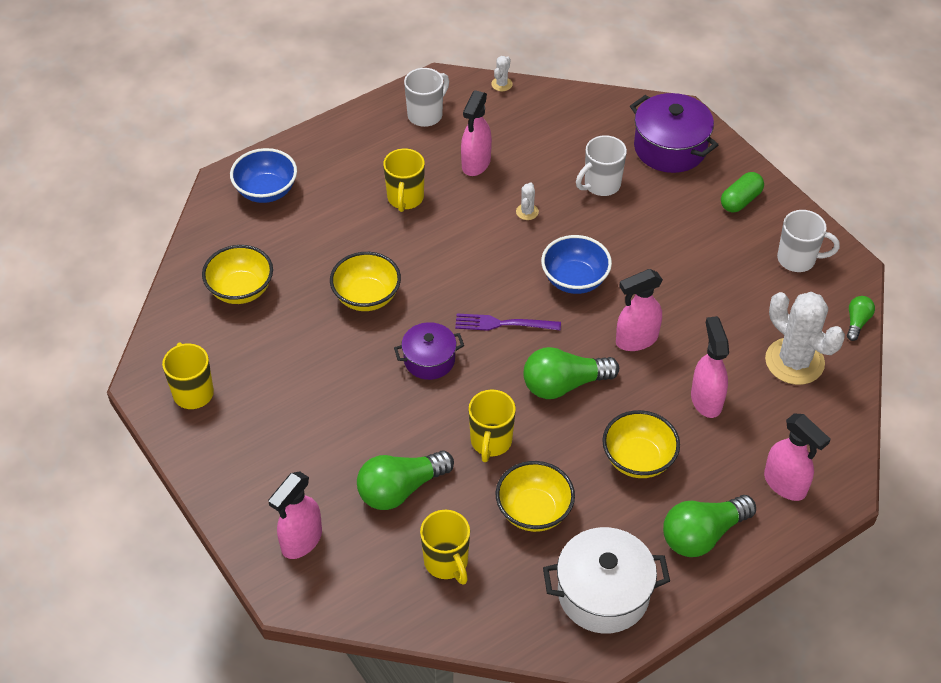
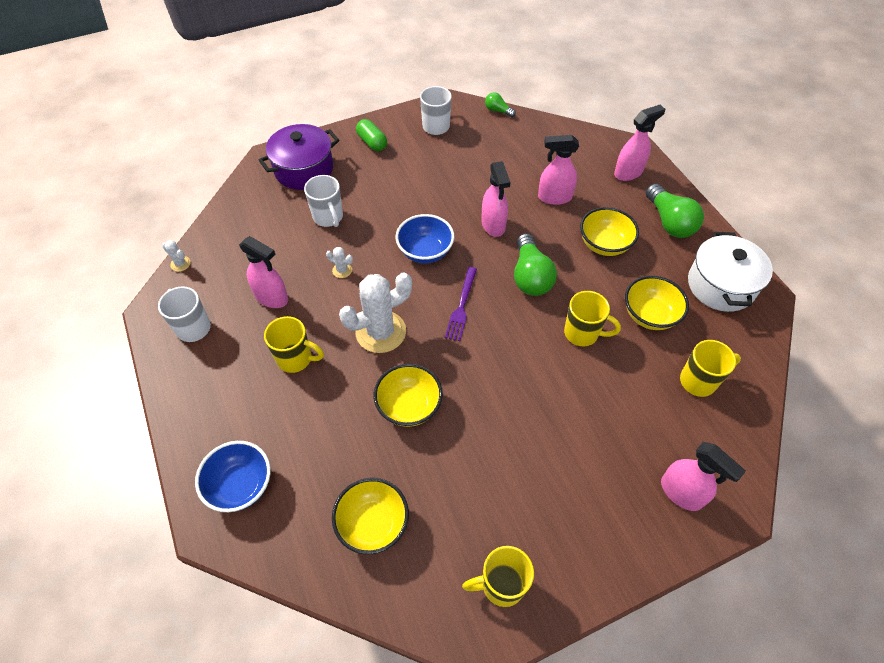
camera: 80 degrees left, 5 degrees up
green light bulb [357,450,454,510] -> none
purple pot [394,322,464,380] -> none
white cactus [765,292,845,385] -> white cactus moved to [339,272,412,353]

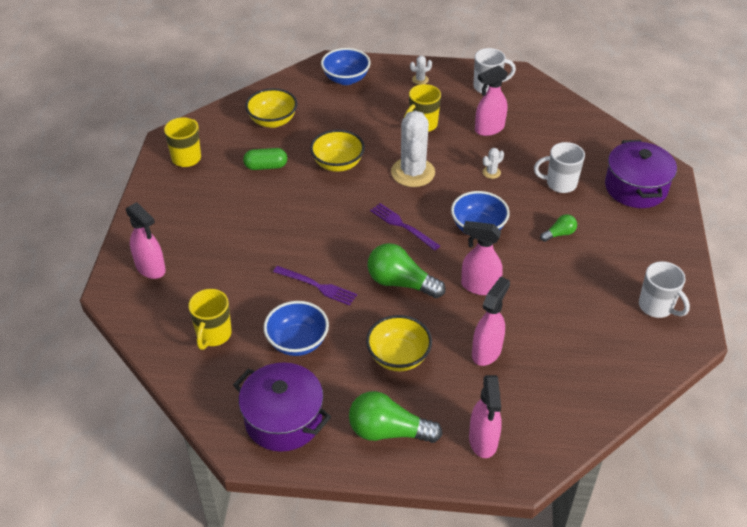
camera: 120 degrees right, 10 degrees down
white cactus [162,240,191,272] -> white cactus moved to [410,56,432,85]
green capsule [356,119,387,151] -> green capsule moved to [243,148,287,170]
green light bulb [485,92,516,117] -> green light bulb moved to [540,214,577,242]
yellow mug [564,291,621,346] -> purple fork [273,266,357,306]
yellow bowl [625,276,689,330] -> blue bowl [264,301,329,356]
pink spray bottle [661,442,746,511] -> pink spray bottle turned 120 degrees counterclockwise [126,202,166,279]
white pot [688,232,773,312] -> purple pot [233,362,331,452]

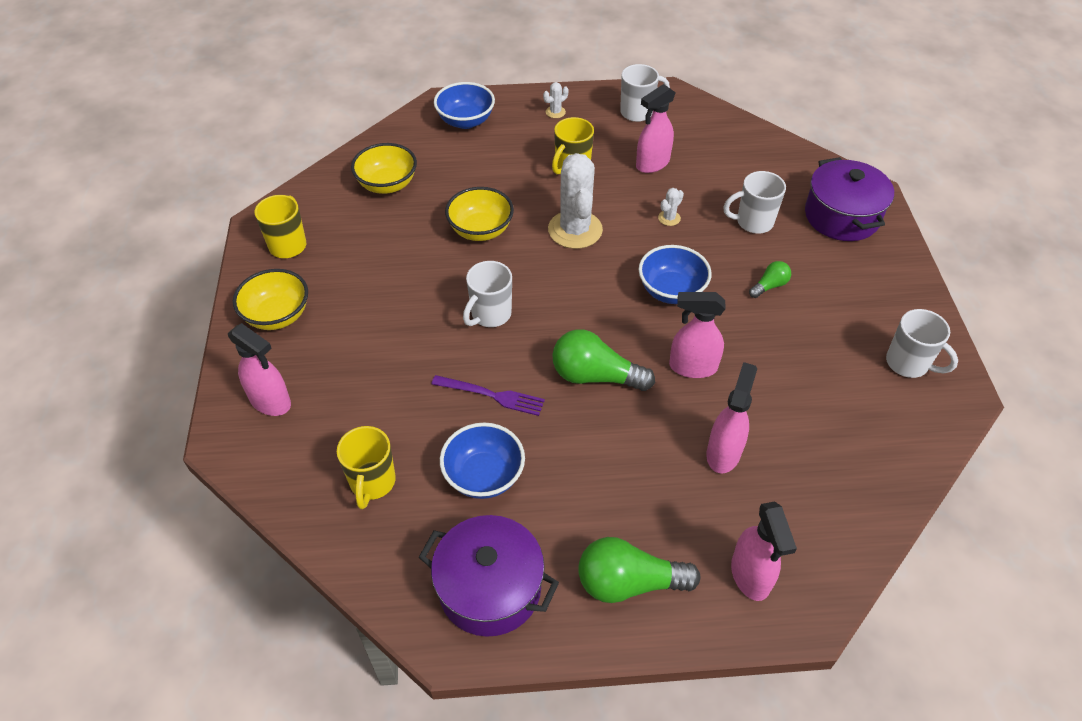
camera: 10 degrees left, 5 degrees up
green capsule [243,148,287,170] -> none
yellow bowl [366,315,432,371] -> yellow bowl moved to [233,269,308,330]
purple fork [370,203,440,251] -> none
none -> white mug [463,261,512,327]

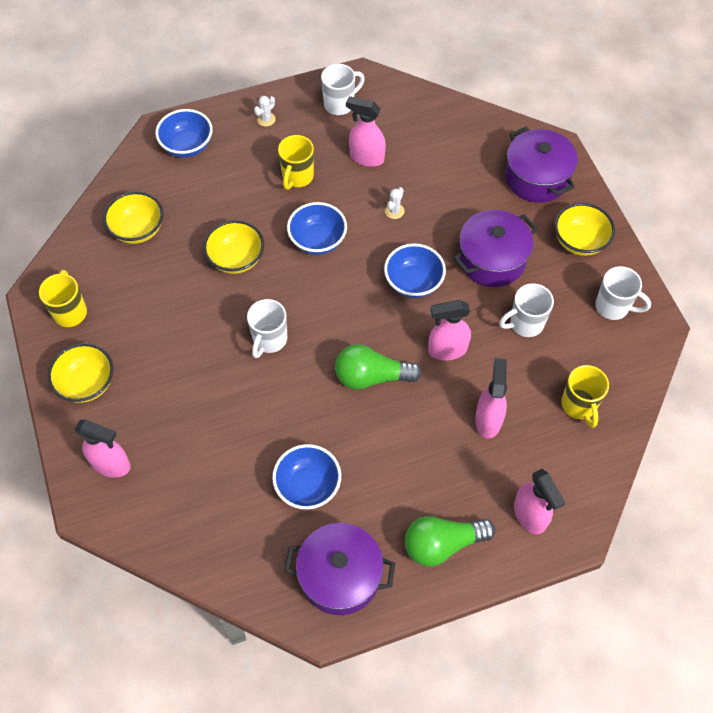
camera: 15 degrees left, 10 degrees up
yellow mug [337,426,396,509] -> yellow mug moved to [561,365,609,428]
purple fork [432,375,545,416] -> none
white cactus [548,153,603,249] -> blue bowl [287,202,347,255]
pink spray bottle [636,84,676,173] -> pink spray bottle turned 75 degrees clockwise [346,96,386,167]
white mug [723,171,786,234] -> white mug moved to [499,283,554,337]
green light bulb [749,261,791,298] -> purple pot [453,210,538,287]
none -> yellow bowl [555,203,615,256]

